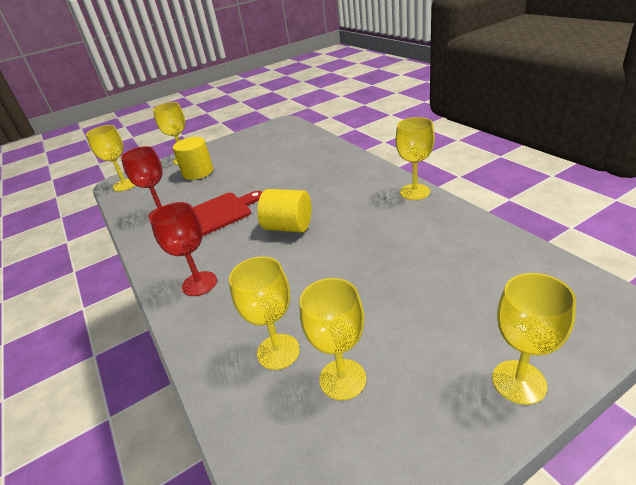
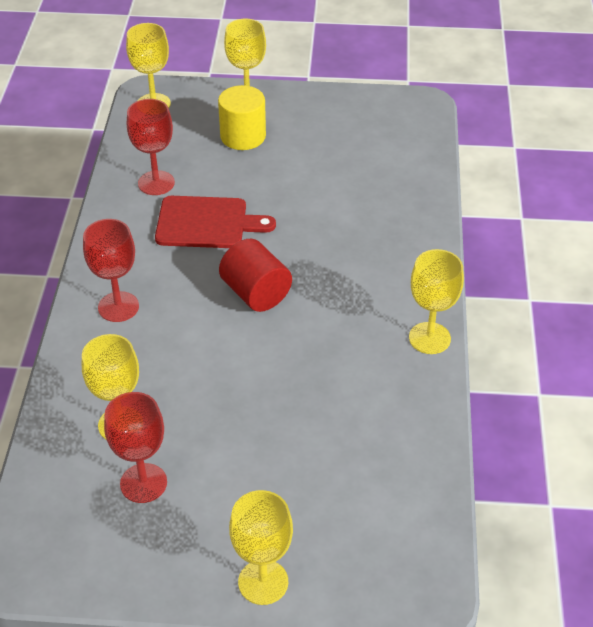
camera: 30 degrees right, 10 degrees up
yellow cylinder [257,189,311,233] -> red cylinder [219,239,292,312]
yellow goblet [300,278,366,400] -> red goblet [104,392,167,503]

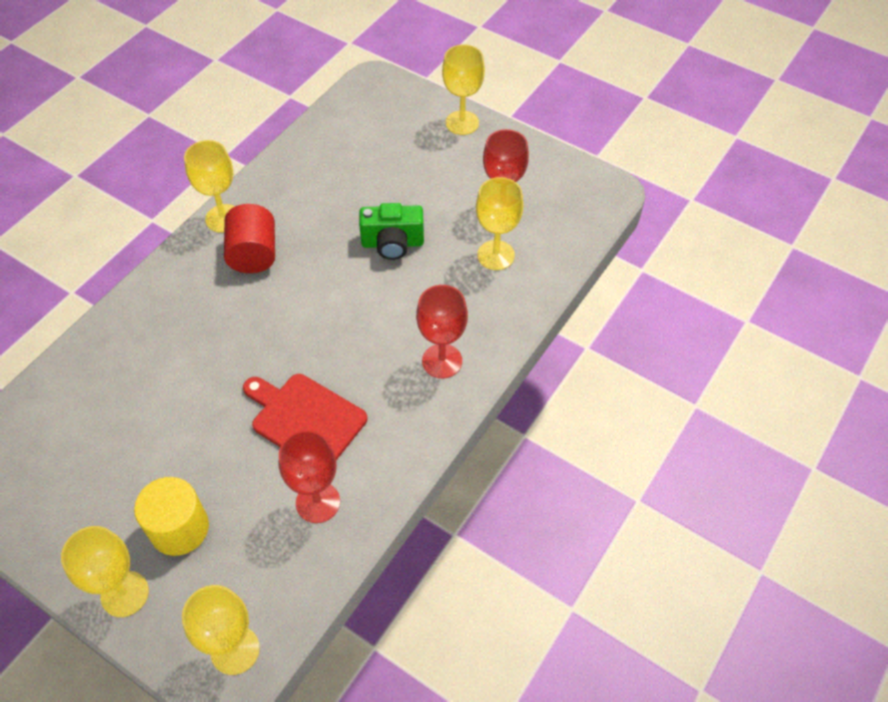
camera: 150 degrees left, 10 degrees up
red cylinder [219,239,292,312] -> red cylinder moved to [224,204,275,273]
none -> green camera [359,203,424,260]

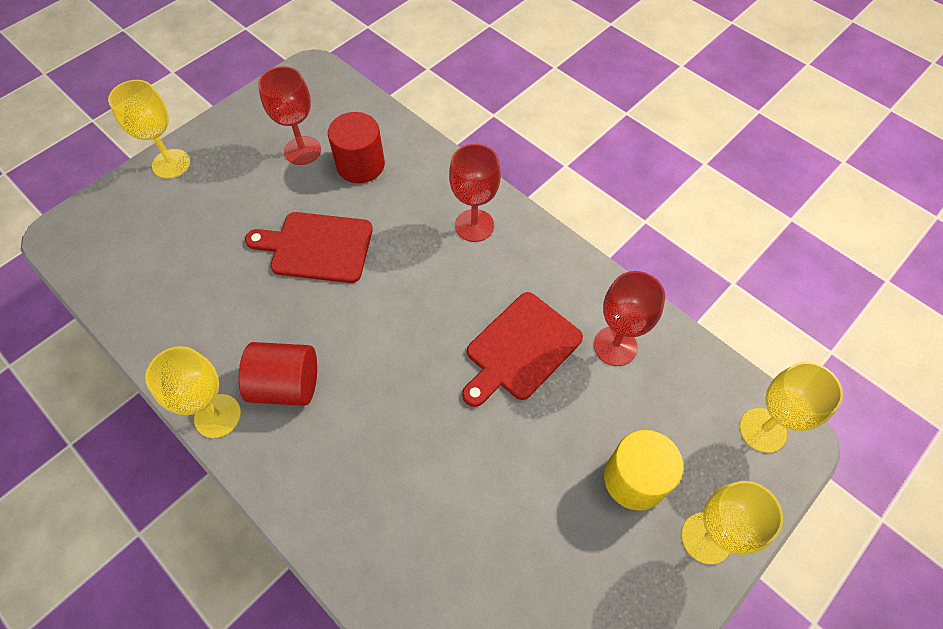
camera: 80 degrees left, 5 degrees up
green camera [359,203,424,260] -> red cutting board [245,212,373,283]
yellow goblet [476,177,524,270] -> red cylinder [328,112,385,183]

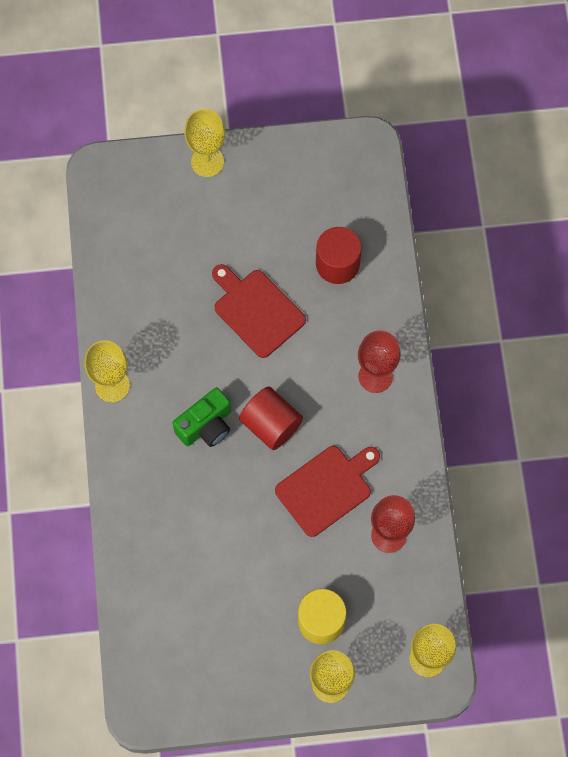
camera: 40 degrees right, 10 degrees up
red cylinder [238,342,317,406] -> red cylinder moved to [239,386,303,450]
red goblet [258,66,321,165] -> none
red cutting board [462,292,583,407] -> red cutting board turned 150 degrees clockwise [275,446,380,537]
none -> green camera [173,387,231,447]

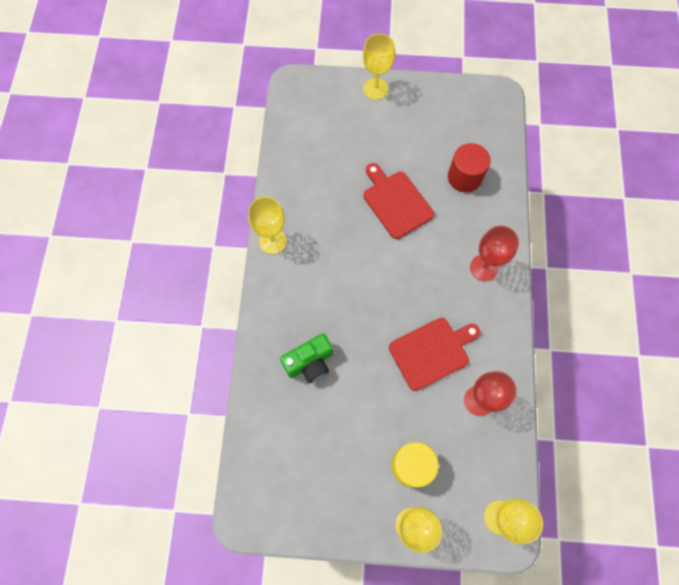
camera: 10 degrees right, 0 degrees up
green camera [173,387,231,447] -> green camera moved to [280,334,333,383]
red cylinder [239,386,303,450] -> none

